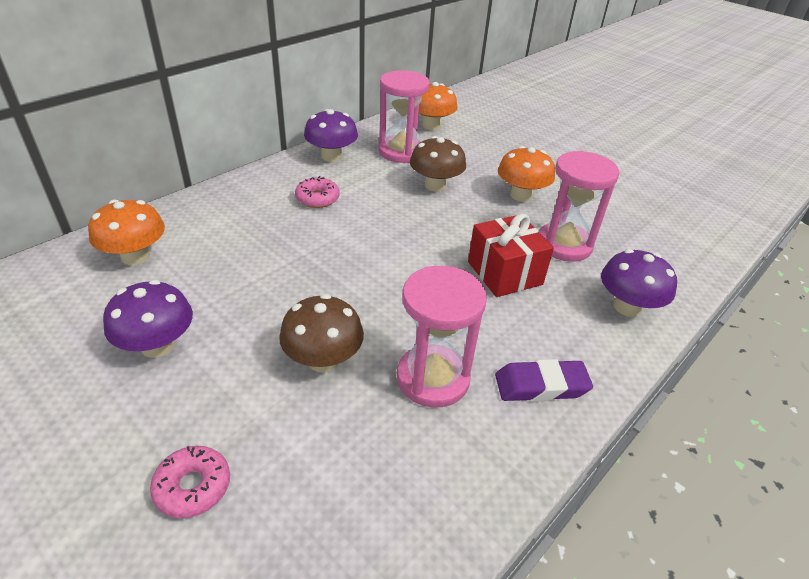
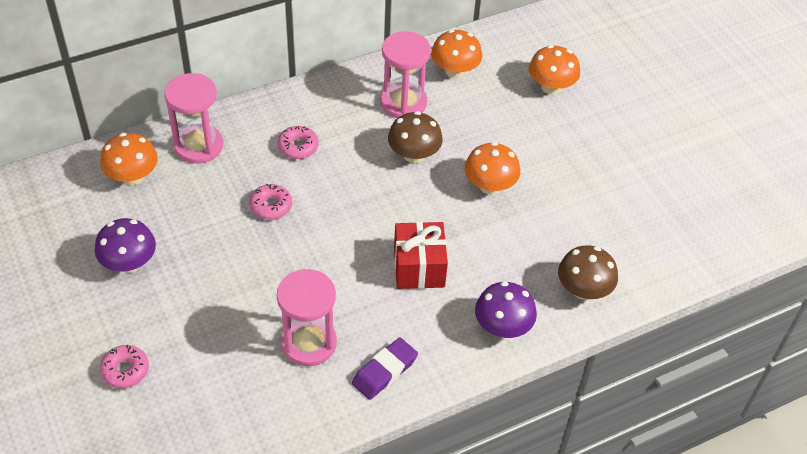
camera: 20 degrees right, 10 degrees up
brown mushroom [279,294,364,372] -> brown mushroom moved to [558,245,618,300]
purple mushroom [304,109,358,162] -> none
purple eraser [495,359,593,402] -> purple eraser turned 60 degrees counterclockwise [352,337,418,400]
pink hourglass [539,151,619,262] -> pink hourglass moved to [164,73,223,164]
none -> pink donut [249,184,292,220]
none -> orange mushroom [529,45,580,94]

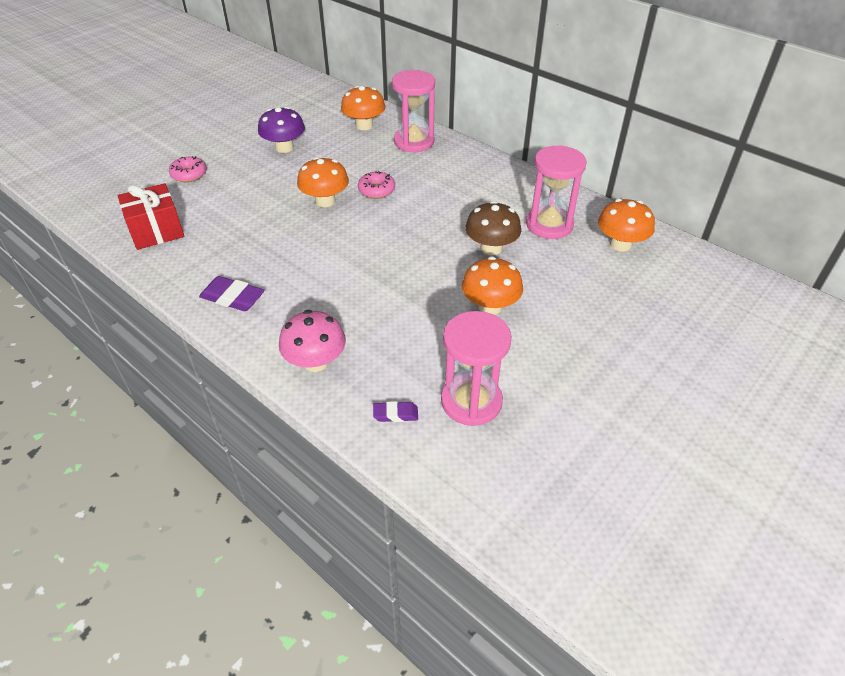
camera: 70 degrees right, 5 degrees down
pink hourglass [277,269,337,366] -> pink hourglass moved to [441,311,511,426]
pink donut [278,126,319,159] -> none
red gift [394,222,448,289] -> red gift moved to [117,183,184,250]
purple mushroom [475,281,537,338] -> pink mushroom [279,310,346,372]
orange mushroom [529,45,580,94] -> orange mushroom moved to [297,157,349,207]
brown mushroom [558,245,618,300] -> purple eraser [373,401,418,422]

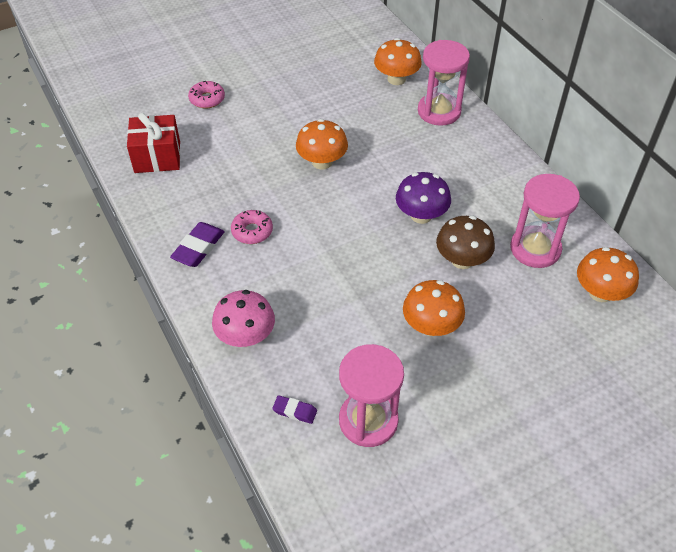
camera: 20 degrees right, 5 degrees up
purple eraser [199,276,264,311] -> purple eraser turned 75 degrees clockwise [170,222,225,267]
purple mushroom [258,107,305,153] -> purple mushroom moved to [396,172,451,224]
pink donut [358,171,395,199] -> pink donut moved to [231,210,273,244]

